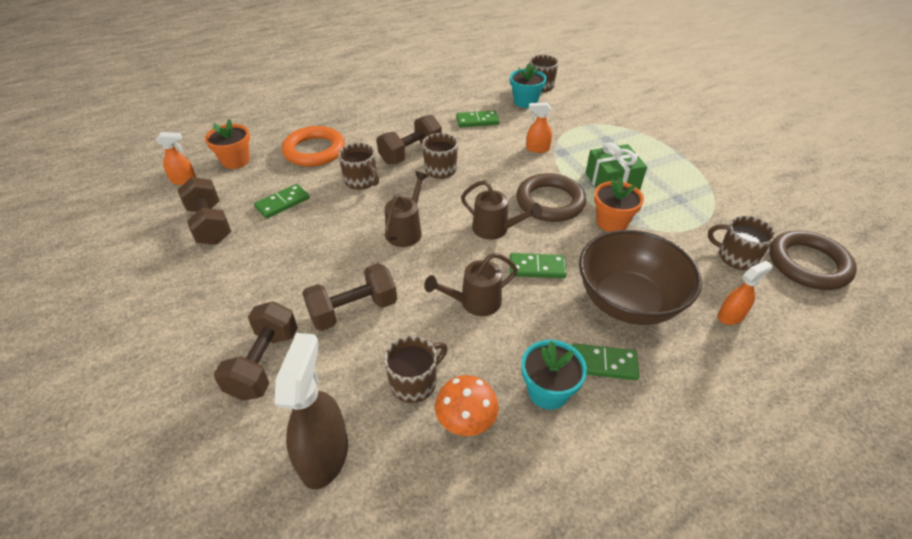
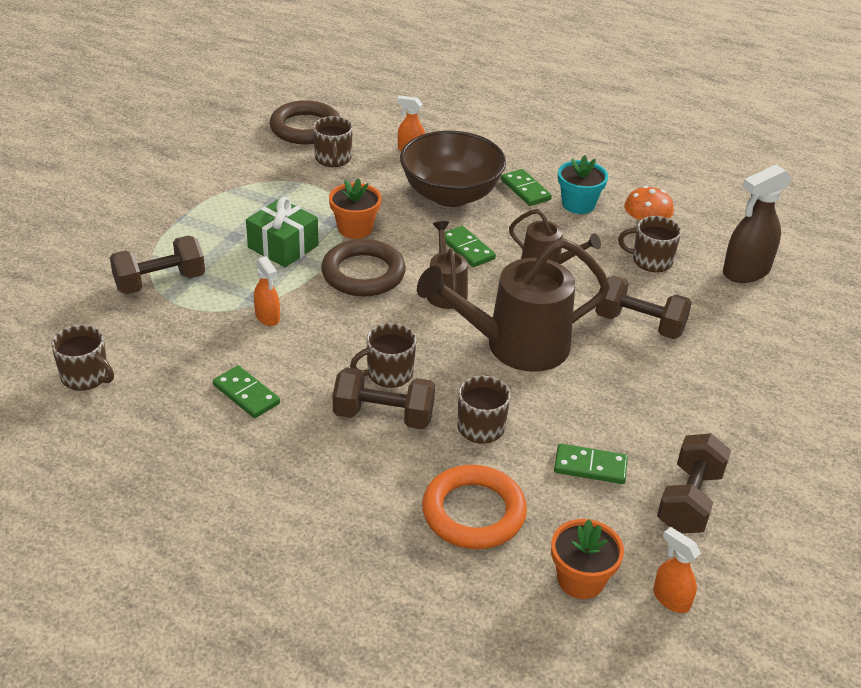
camera: 130 degrees left, 5 degrees down
brown dumbbell [214,301,298,401] -> brown dumbbell moved to [110,236,205,294]
brown watering can [385,171,428,247] -> brown watering can [417,238,610,372], size x1.88
turquoise flower pot [510,64,547,108] -> none

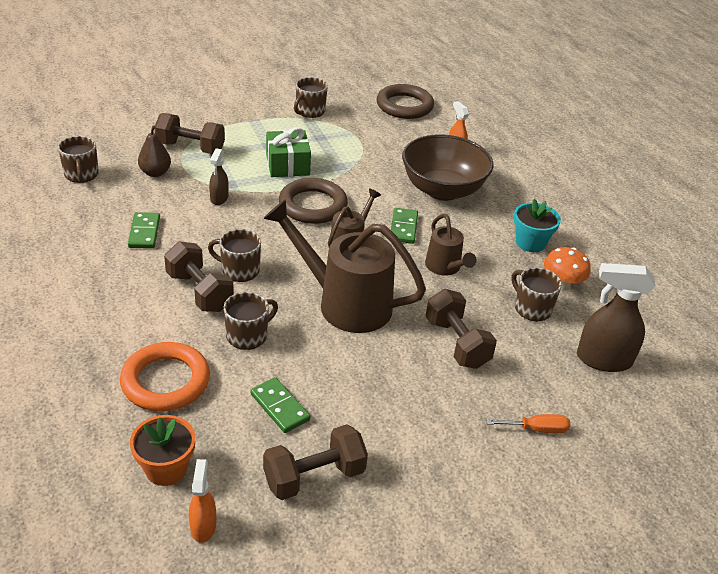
camera: 40 degrees right, 0 degrees up
orange spray bottle [254,256,280,326] -> brown spray bottle [209,148,229,205]
brown mug [313,116,353,167] -> brown mug moved to [294,77,328,118]
orange flower pot [329,178,382,239] -> none
green domino [501,169,552,206] -> none
none -> brown pear [138,125,171,177]
none -> orange screwdriver [486,414,570,433]

